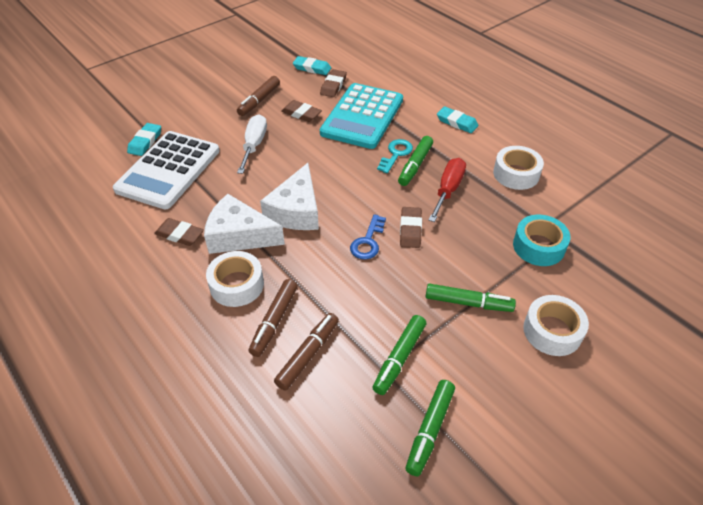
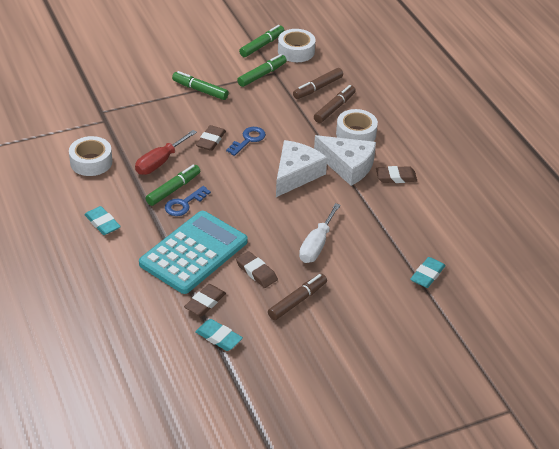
camera: 165 degrees left, 5 degrees down
white calculator [113,131,220,209] -> none
brown eraser [154,218,204,246] -> brown eraser turned 45 degrees counterclockwise [376,166,417,183]
turquoise key [377,139,413,173] -> blue key [165,186,211,216]
turquoise tape [513,215,570,266] -> none
white tape [523,295,589,356] -> white tape moved to [278,29,315,62]

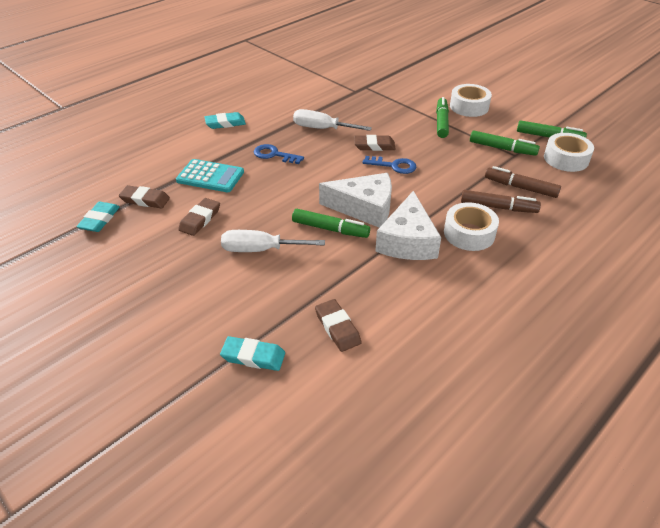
camera: 70 degrees right, 0 degrees up
white tape [69,136,112,176] -> white tape moved to [450,84,492,117]
turquoise eraser [84,206,121,235] -> turquoise eraser turned 45 degrees clockwise [205,112,246,129]
red screwdriver [135,130,197,175] -> white screwdriver [293,109,372,131]
turquoise calculator [139,211,248,294] -> turquoise calculator [176,159,244,192], size x0.60
green marker [145,165,200,206] -> green marker moved to [292,209,370,238]
brown marker [268,274,327,320] -> none
brown eraser [376,166,417,183] -> brown eraser moved to [315,299,362,352]

